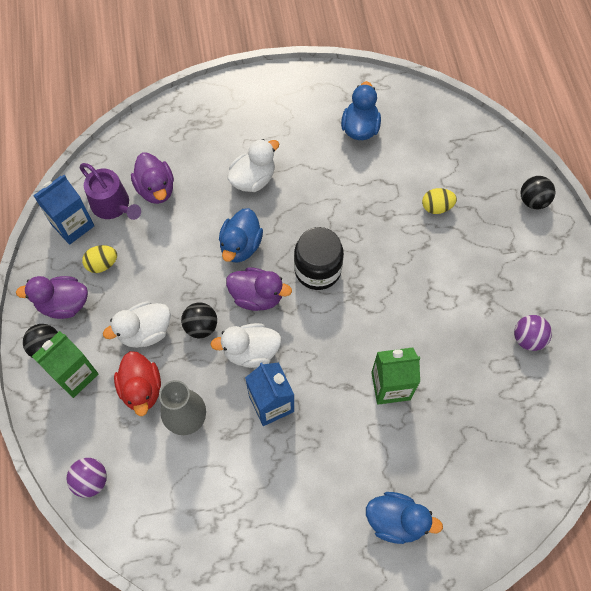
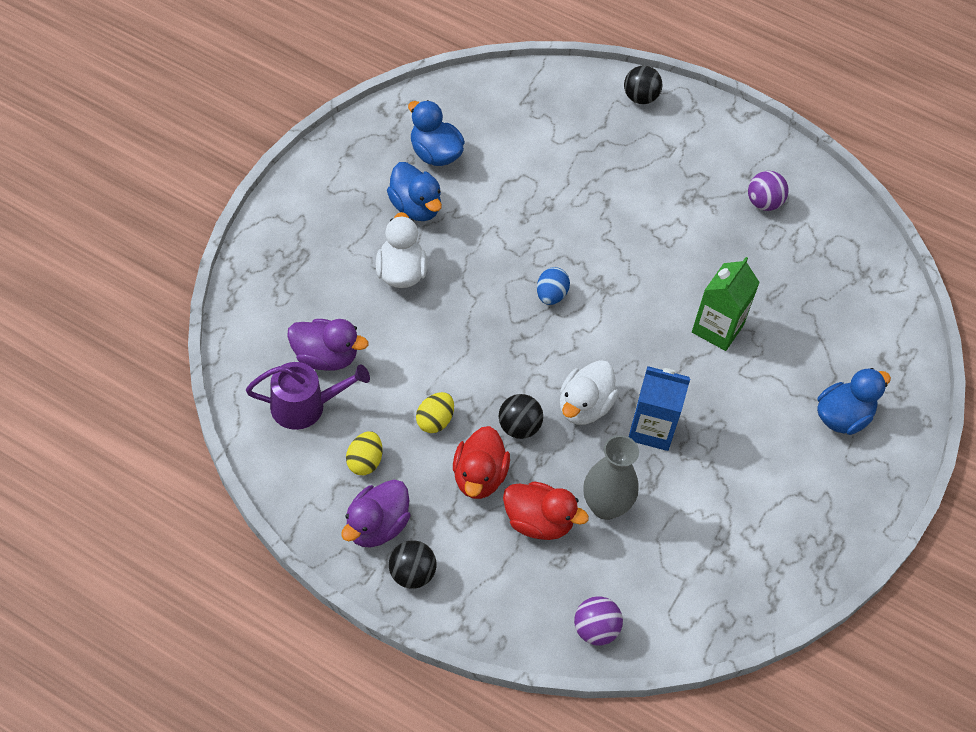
camera: 55 degrees left, 10 degrees down
green carton [31,331,98,398] -> none
blue carton [33,175,94,245] -> none
white duck [103,301,171,348] -> red duck [453,426,510,499]
blue duck [219,208,263,263] -> blue duck moved to [387,162,442,221]
purple duck [226,267,292,311] -> none
black jar [294,227,344,290] -> blue egg [537,267,570,305]
yellow egg [422,188,457,214] -> yellow egg moved to [416,392,454,433]

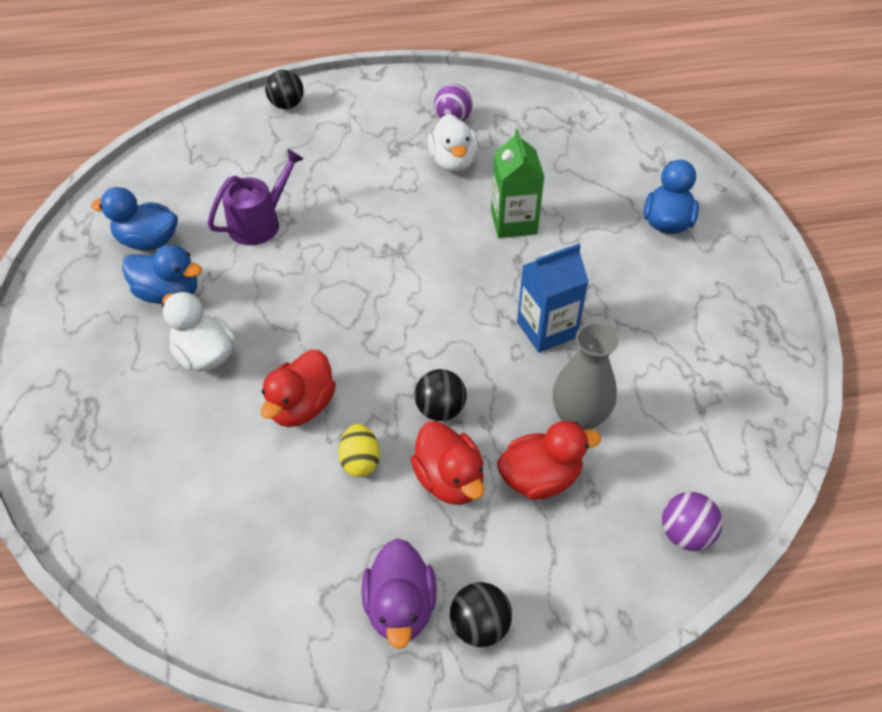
camera: 35 degrees left, 5 degrees down
purple watering can [246,362,370,430] -> purple watering can moved to [208,149,304,245]
purple duck [287,319,368,371] -> none
yellow egg [346,431,382,475] -> none
blue egg [537,267,570,305] -> none
white duck [560,360,618,425] -> white duck moved to [427,114,478,172]
none -> red duck [261,350,336,427]

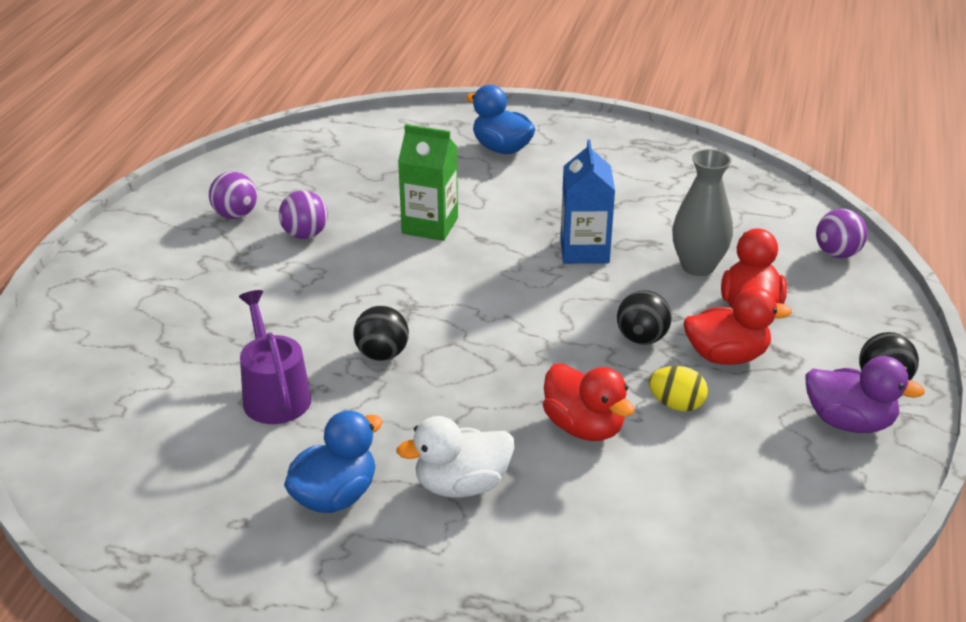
camera: 65 degrees left, 15 degrees down
blue duck [91,187,178,250] -> none
black ball [265,70,304,109] -> black ball moved to [353,306,409,361]
white duck [427,114,478,172] -> purple ball [279,190,328,239]

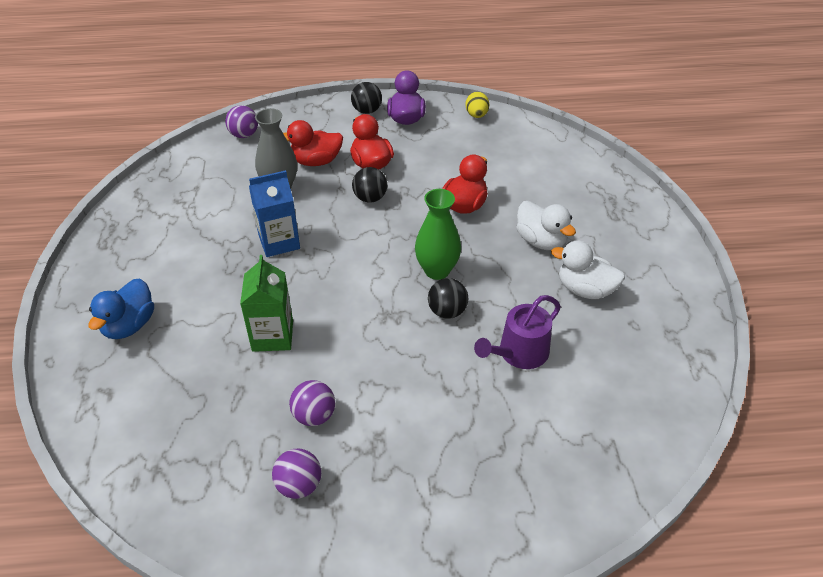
camera: 110 degrees left, 10 degrees up
blue duck [284,411,382,513] -> white duck [551,241,625,299]
yellow egg [649,366,708,411] -> yellow egg moved to [465,92,489,118]
none -> green vase [415,189,461,280]

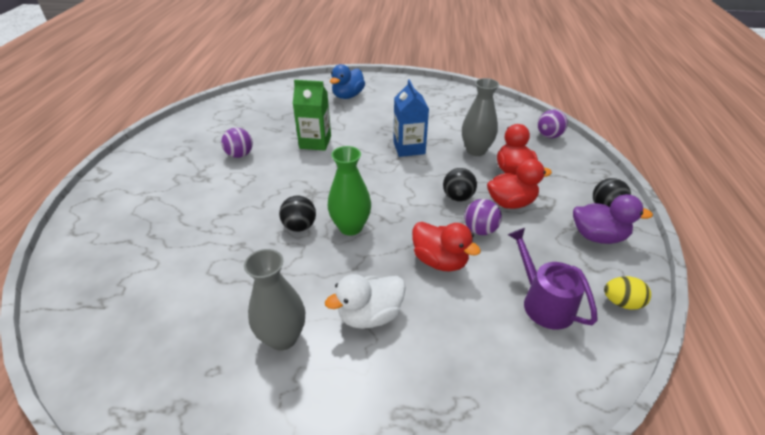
camera: 100 degrees right, 5 degrees down
blue duck [89,278,154,339] -> blue duck turned 90 degrees counterclockwise [330,64,365,99]
purple ball [272,449,321,499] -> purple ball moved to [464,199,502,235]
purple watering can [474,295,561,369] -> purple watering can moved to [508,228,598,330]
white duck [551,241,625,299] -> grey vase [244,249,305,351]

